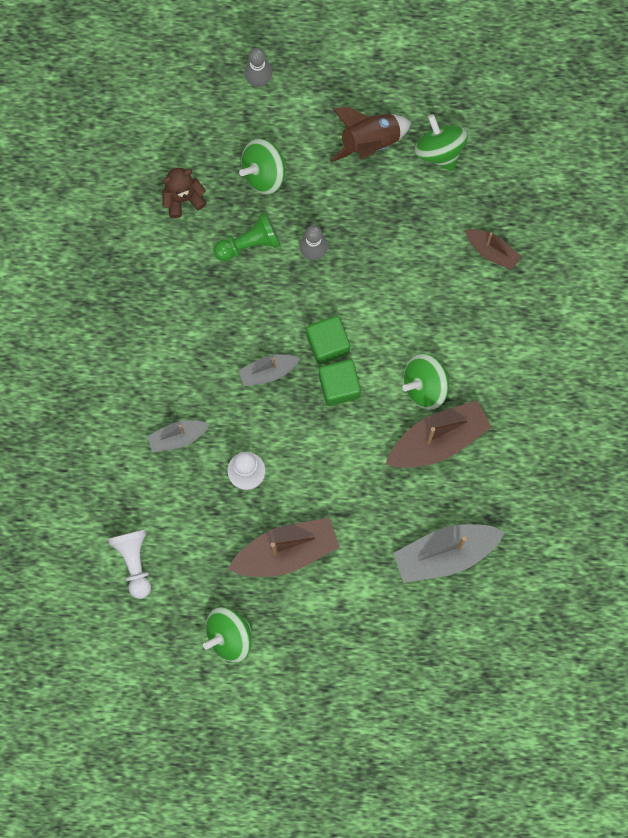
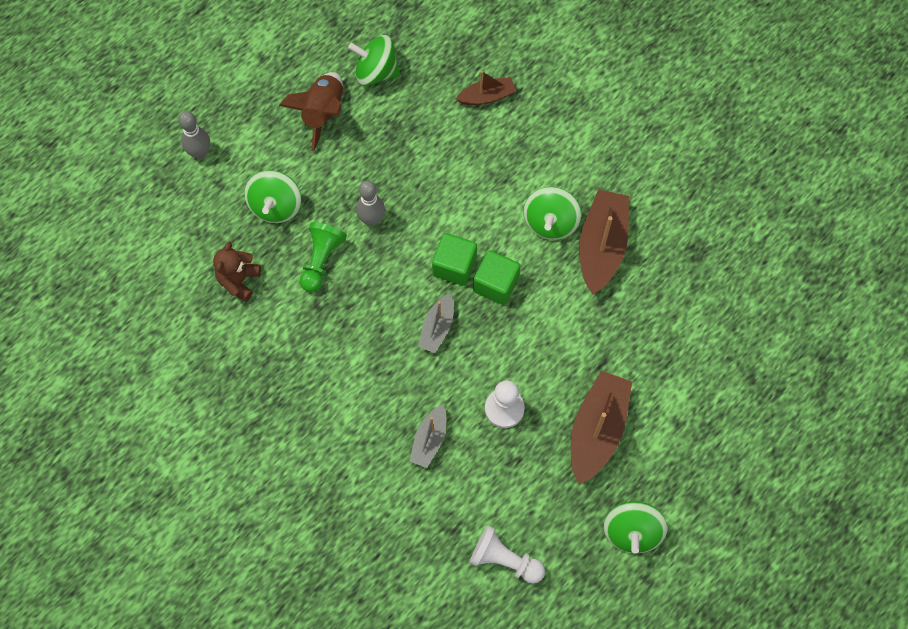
camera: 50 degrees left, 10 degrees down
grey boat [393,524,505,583] -> none

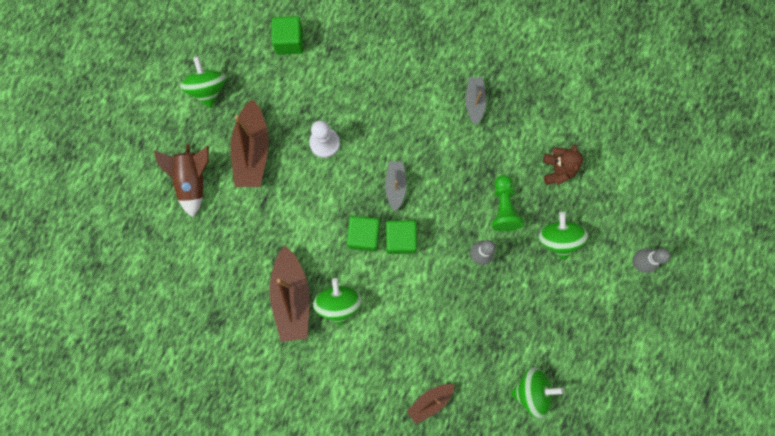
camera: 160 degrees right, 10 degrees up
brown rocket [279,72,343,151] -> brown rocket moved to [154,144,209,217]
grey boat [409,404,446,468] -> grey boat moved to [465,77,486,125]
white pawn [470,525,545,584] -> green cube [271,16,304,55]

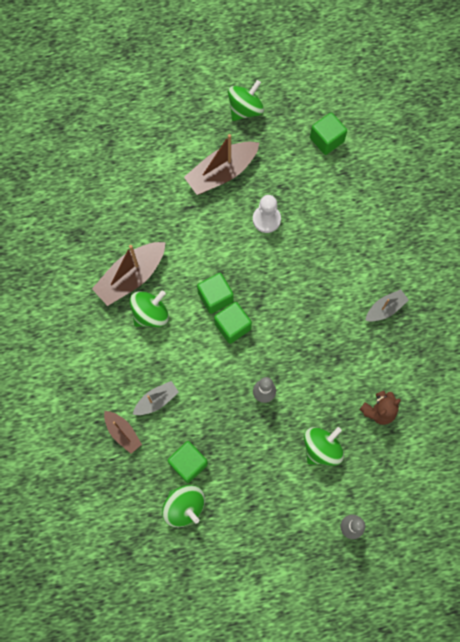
camera: 55 degrees right, 5 degrees down
brown rocket [154,144,209,217] -> none
grey boat [385,161,407,212] -> grey boat moved to [133,381,179,415]
brown boat [407,384,455,424] -> brown boat turned 150 degrees counterclockwise [104,411,142,454]
green pawn [492,175,524,231] -> none
none -> green cube [168,441,208,483]

